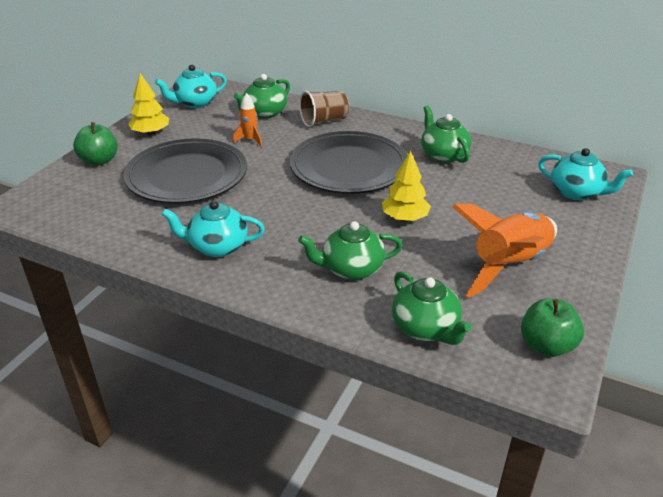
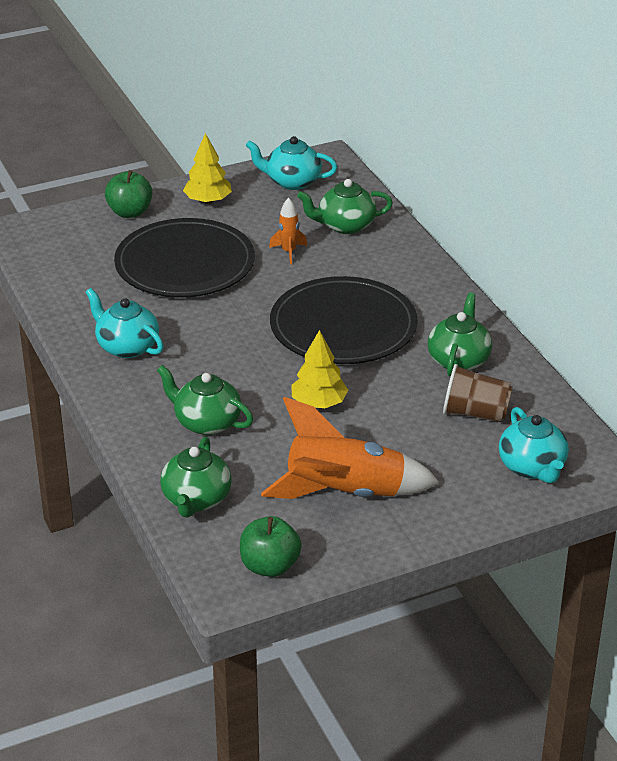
camera: 40 degrees right, 0 degrees up
brown cup [299,91,349,127] -> brown cup moved to [443,364,513,422]

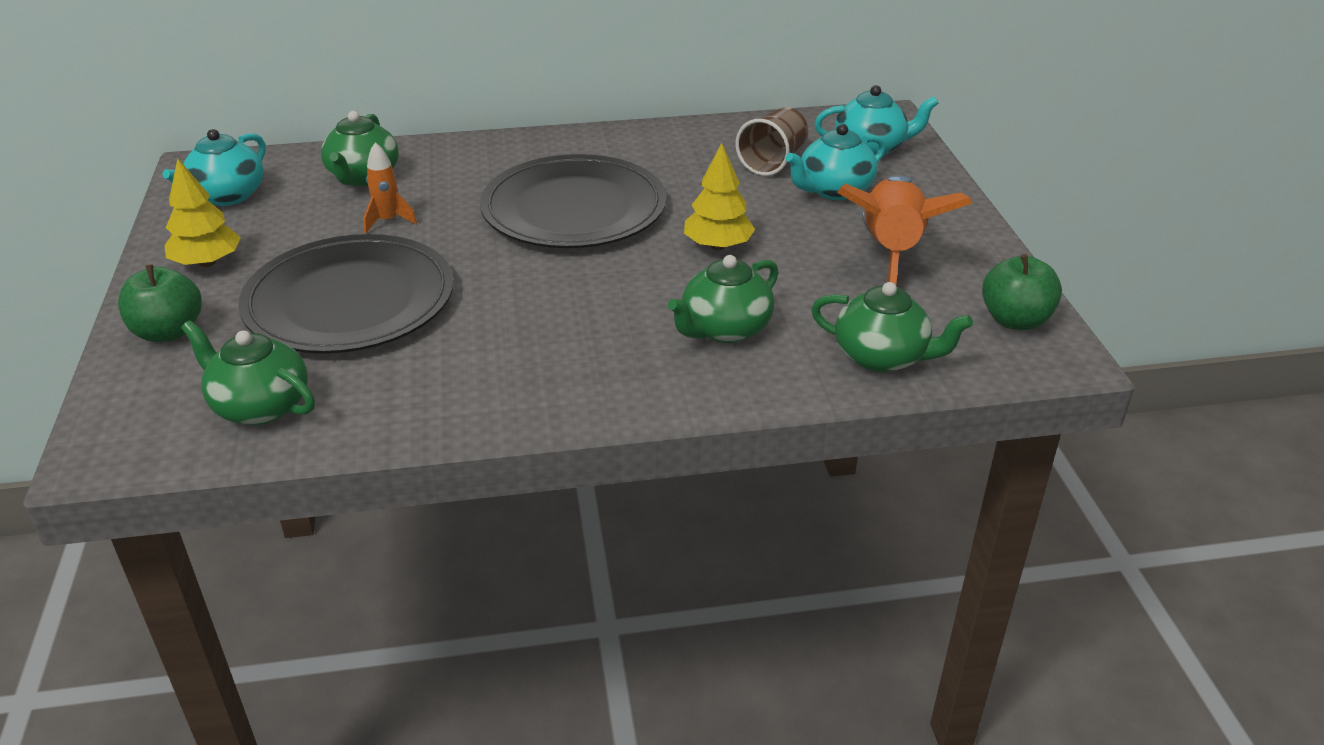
camera: 75 degrees left, 0 degrees up
turquoise teapot [85,288,164,358] -> turquoise teapot moved to [786,124,886,200]
green teapot [428,293,492,377] -> green teapot moved to [181,320,315,425]

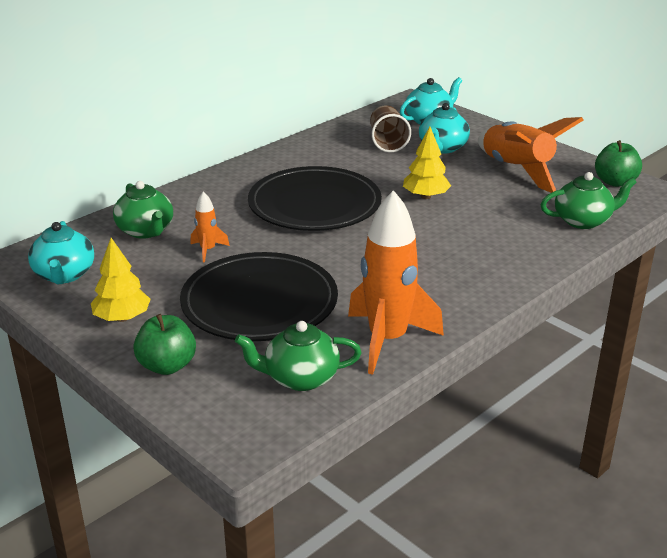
camera: 35 degrees left, 5 degrees down
green teapot [668,255,779,343] -> none
none -> orange rocket [348,190,444,375]

